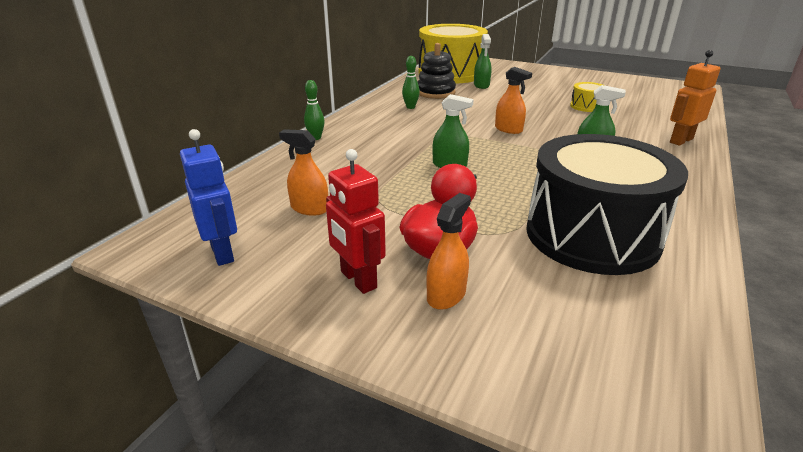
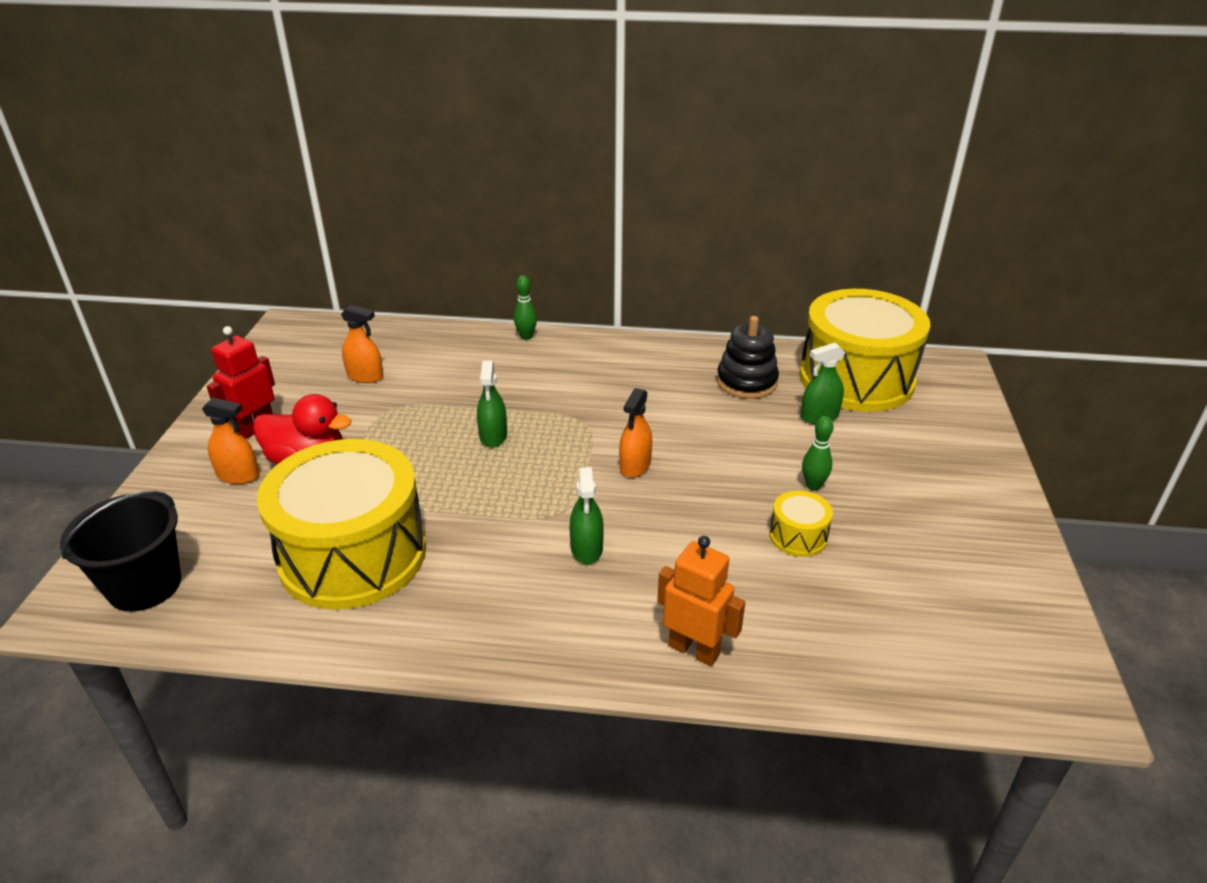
camera: 70 degrees right, 5 degrees up
blue robot [180,129,237,266] -> none
orange spray bottle [279,129,328,215] -> orange spray bottle turned 105 degrees clockwise [341,304,383,383]
green bowling pin [402,56,420,109] -> green bowling pin moved to [802,416,834,491]
black drum [526,134,688,275] -> yellow drum [257,439,426,610]
none -> black bucket [60,491,181,612]

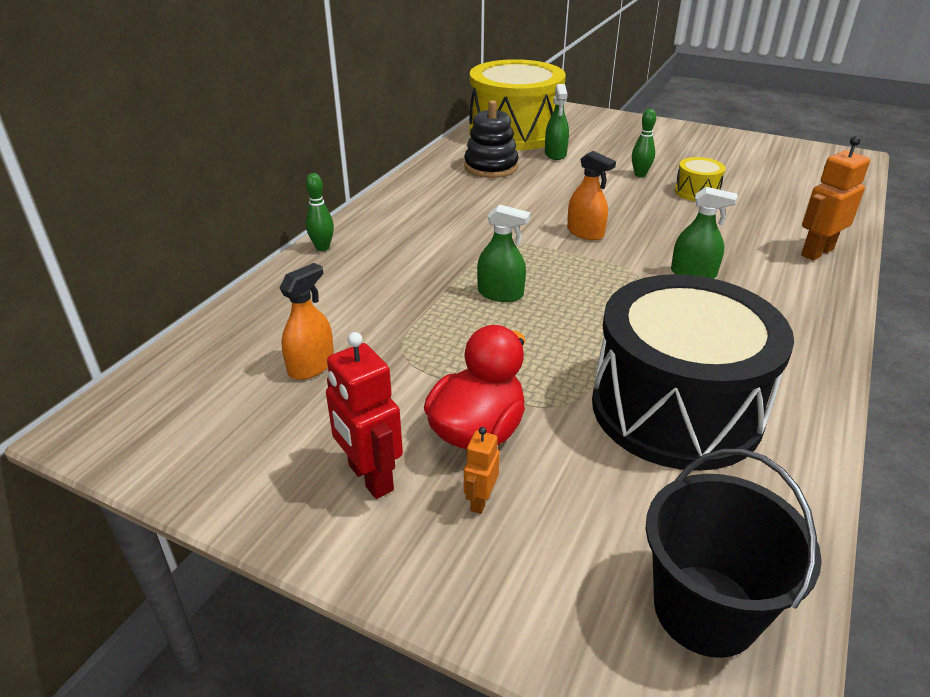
camera: 70 degrees left, 0 degrees up
orange spray bottle [202,397,259,484] -> orange robot [464,427,500,514]
yellow drum [257,439,426,610] -> black drum [592,274,794,471]

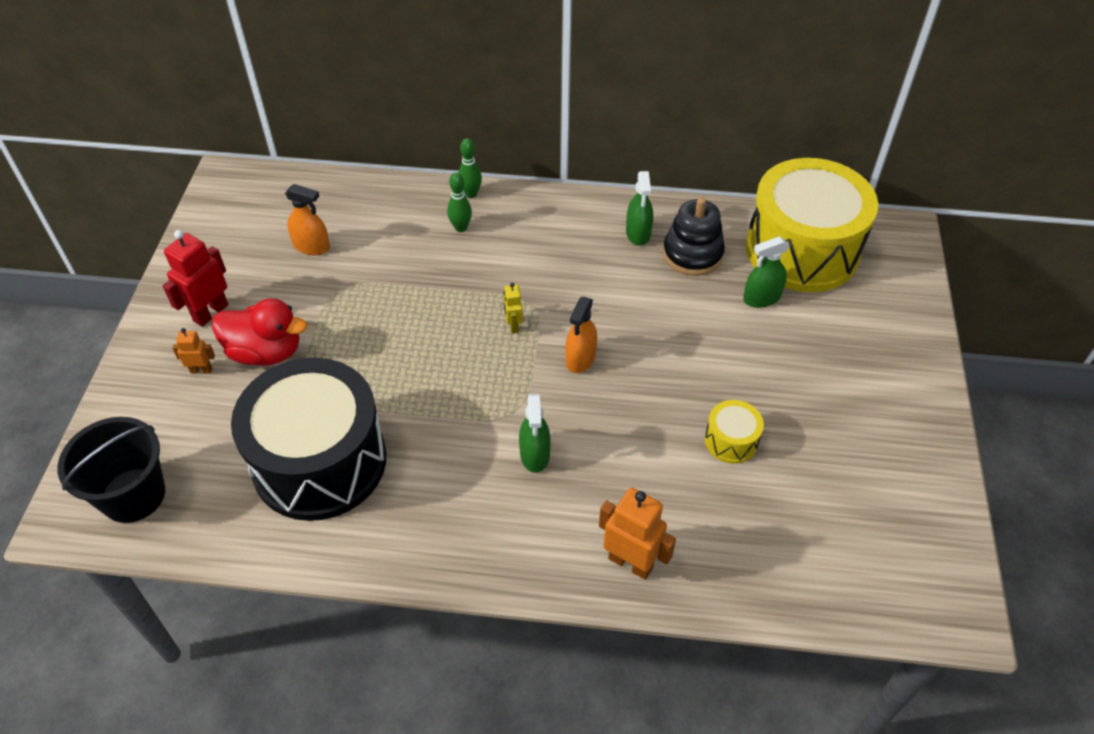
camera: 70 degrees right, 15 degrees up
green spray bottle [477,204,530,302] -> green spray bottle moved to [626,171,653,246]
green bowling pin [632,109,656,177] -> green bowling pin moved to [447,172,472,232]
none -> yellow robot [503,283,523,333]

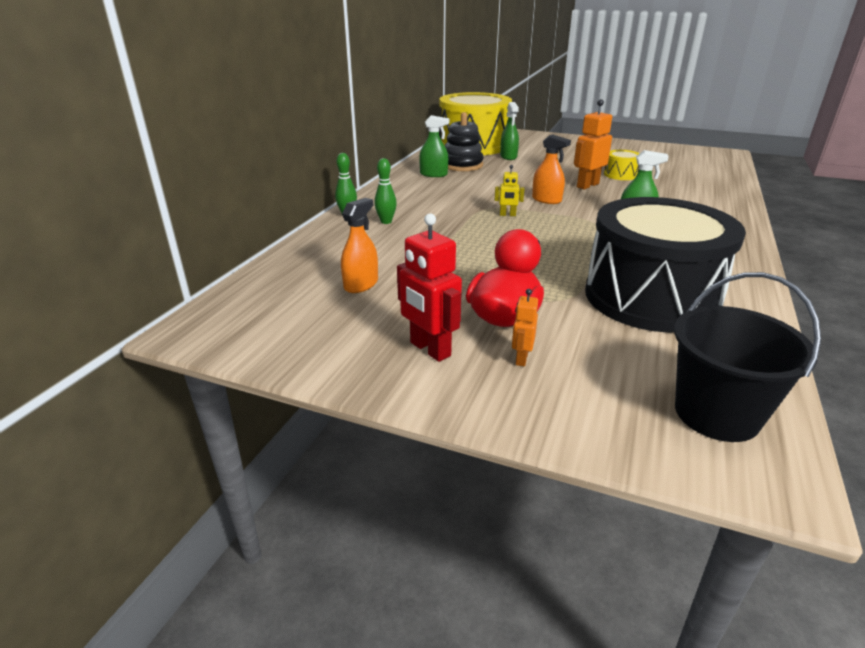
camera: 75 degrees left, 20 degrees down
orange robot [599,487,676,580] -> orange robot moved to [574,99,612,189]

